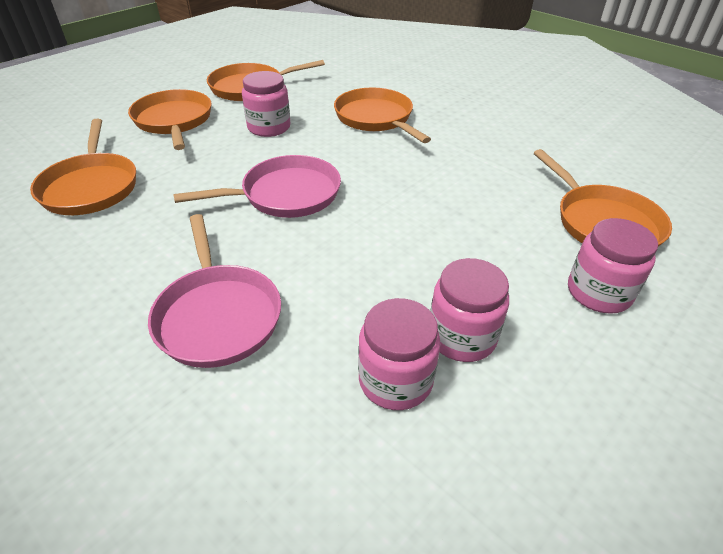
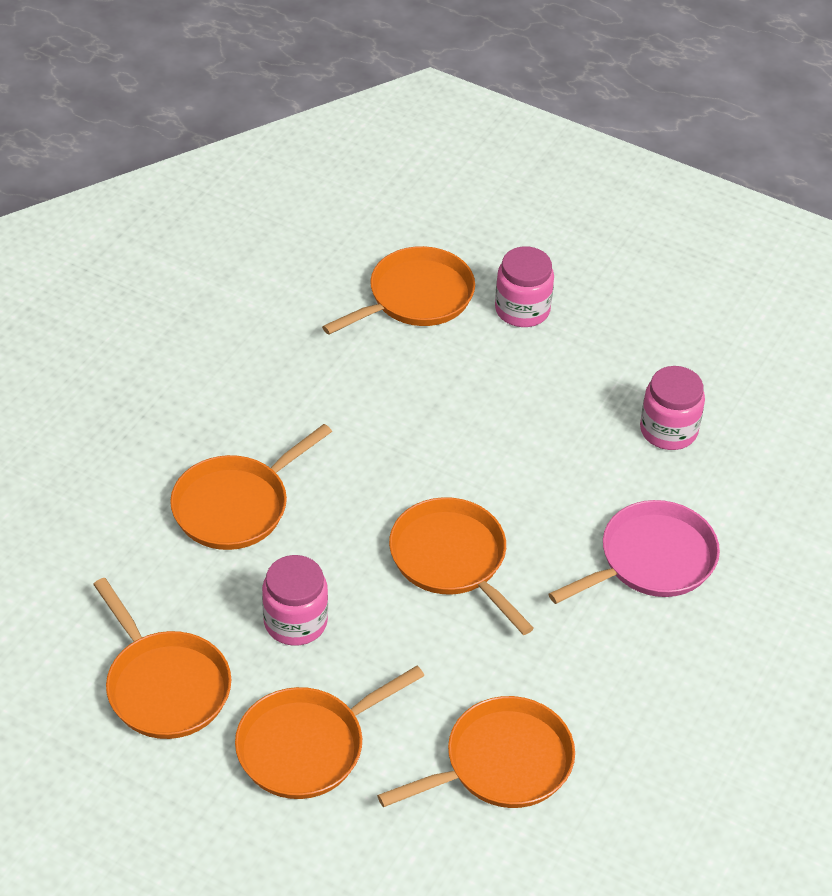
camera: 105 degrees left, 5 degrees up
pink pan [173,155,341,218] -> orange pan [389,497,534,635]
pink jar [431,258,509,362] -> none

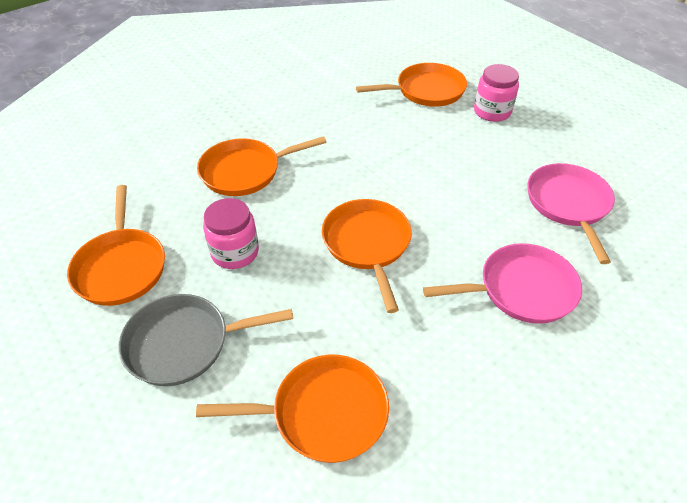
camera: 25 degrees right, 0 degrees up
orange pan [235,666,424,799] -> grey pan [118,294,293,386]
pink jar [640,366,705,450] -> pink pan [528,163,615,264]

